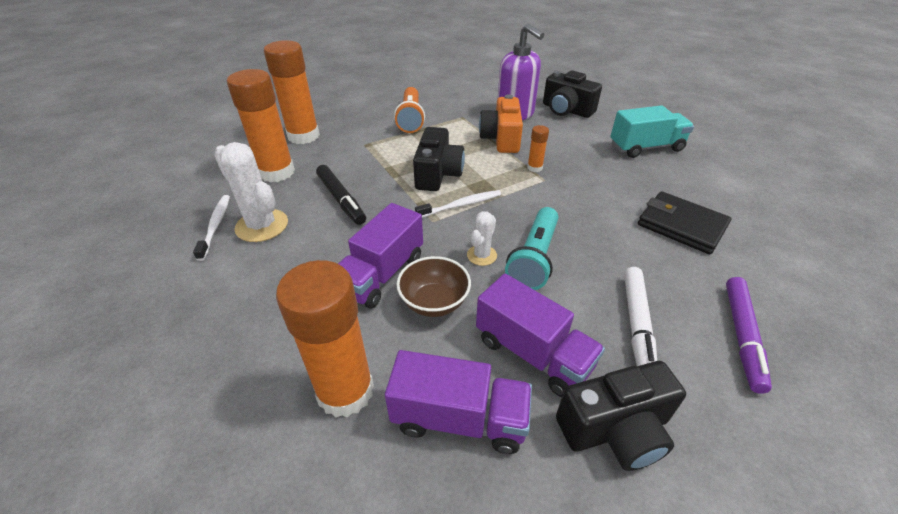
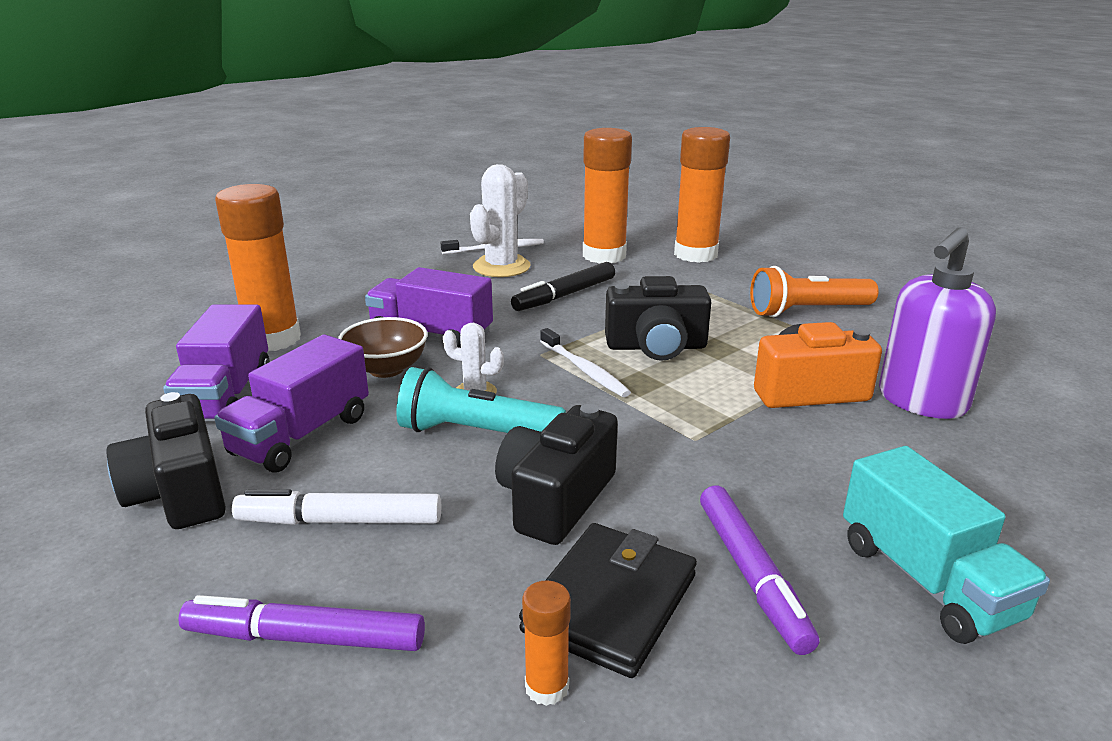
camera: 80 degrees right, 15 degrees down
orange glue stick [527,125,549,172] -> orange glue stick moved to [522,580,571,706]
black camera [543,70,602,118] -> black camera moved to [495,404,618,545]
none -> purple marker [700,485,819,655]

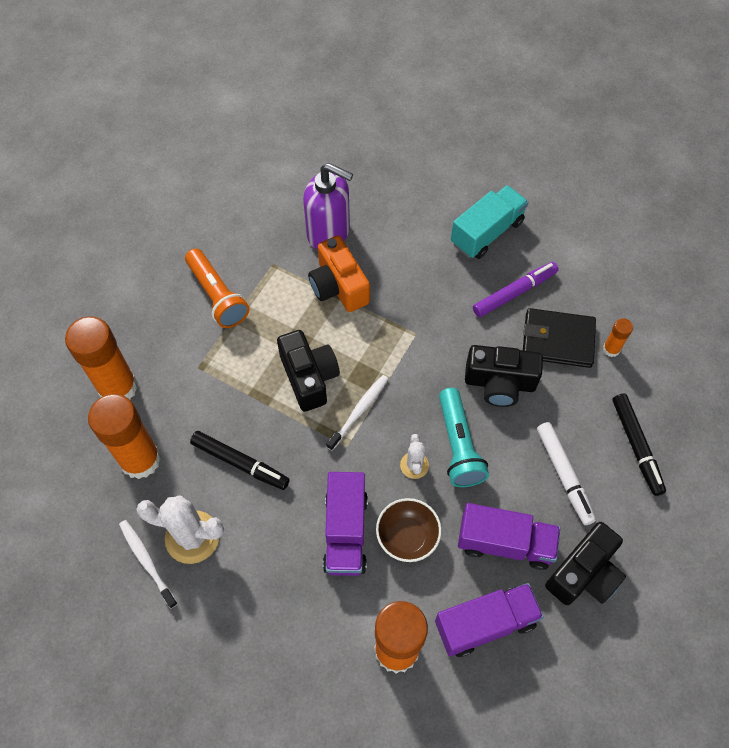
camera: 110 degrees left, 35 degrees up
purple marker [178,595,425,651] -> black marker [612,393,666,496]

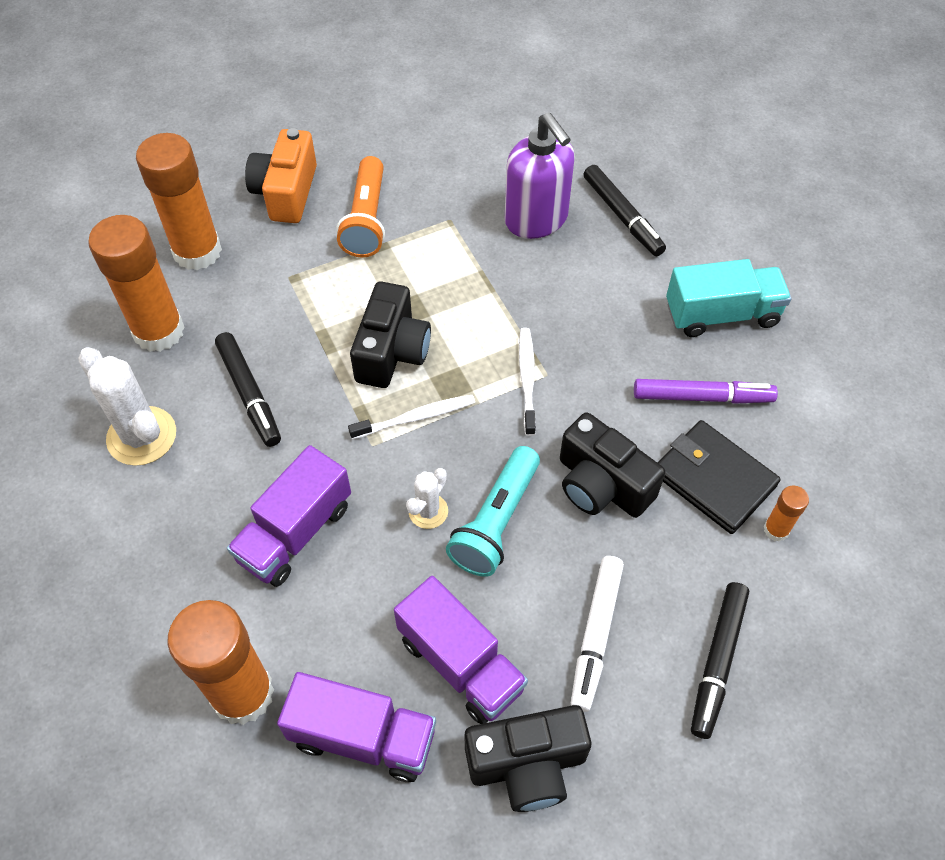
camera: 35 degrees right, 5 degrees down
white toothbrush [119,520,178,609] -> white toothbrush moved to [519,328,536,436]
orange camera [308,236,370,312] -> orange camera moved to [245,128,317,223]
brown bowl [376,498,442,562] -> none
none -> black marker [584,165,666,256]

